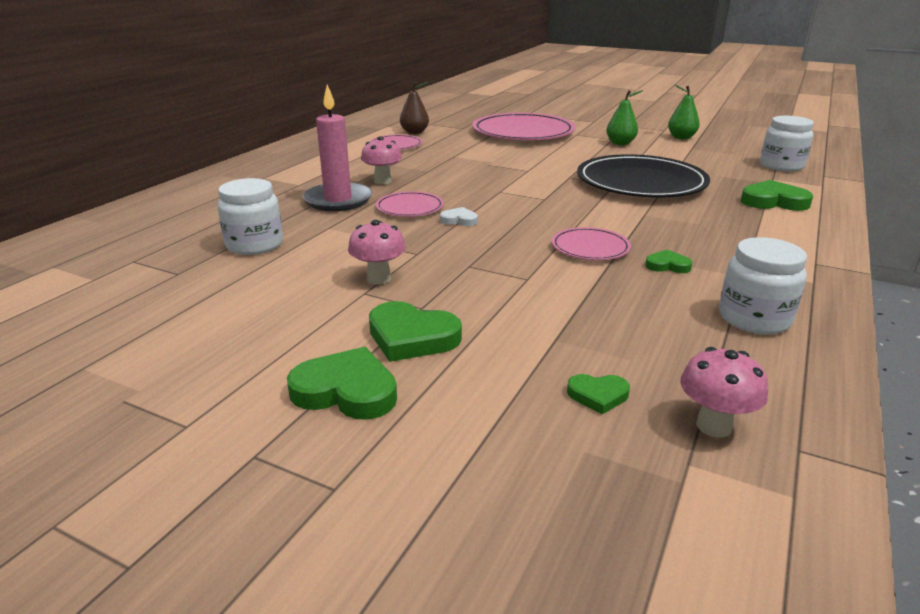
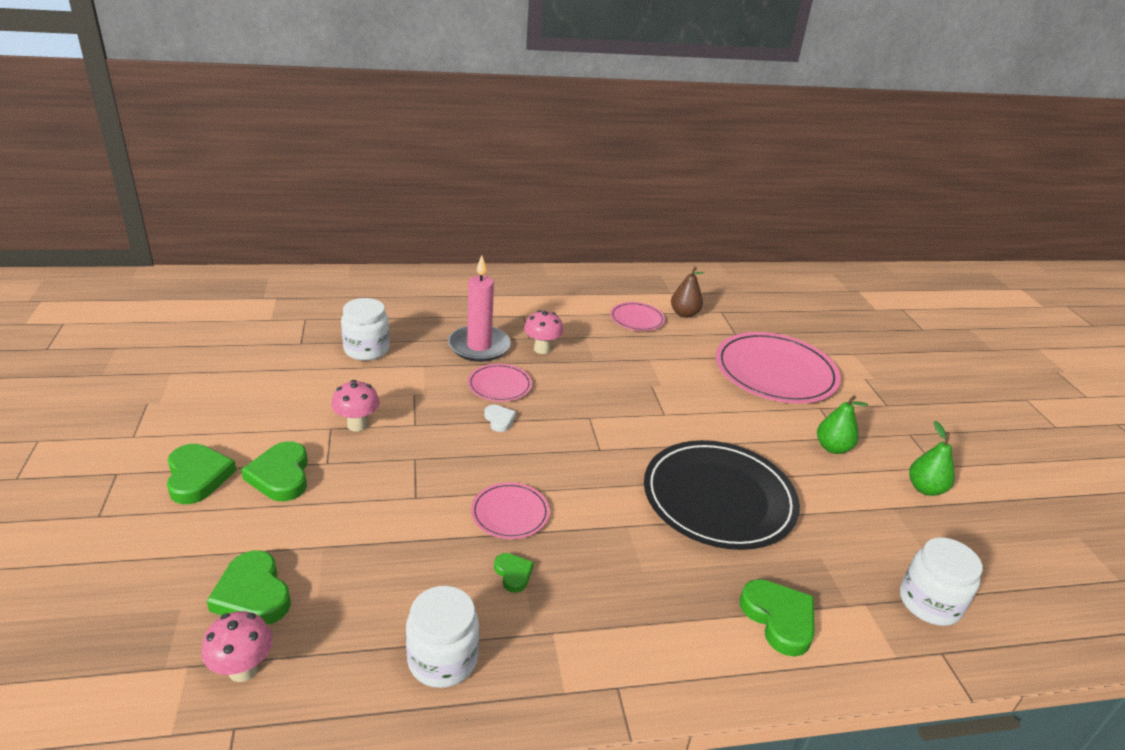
camera: 50 degrees right, 5 degrees up
green heart [567,374,630,415] -> green heart [206,550,291,625], size x1.81

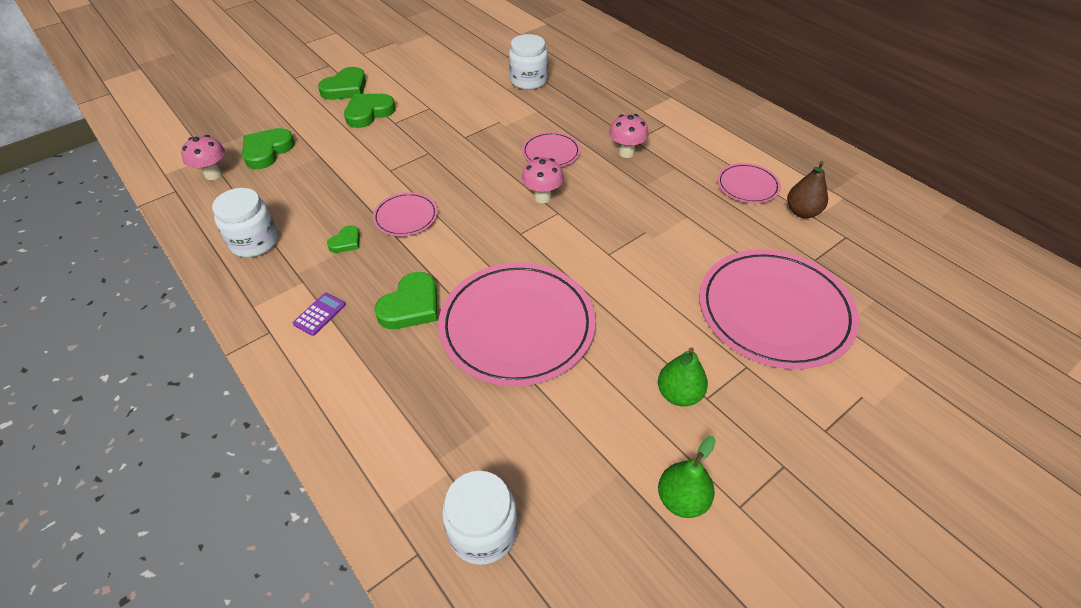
camera: 65 degrees right, 15 degrees up
pink mushroom [331,380,380,432] -> pink mushroom moved to [522,157,564,203]
pink candle [448,255,511,362] -> none
white heart [484,405,516,432] -> none
black plate [644,440,800,550] -> pink plate [438,262,596,386]
green heart [740,579,815,657] -> green heart moved to [374,272,437,329]
none -> purple calculator [293,293,346,336]

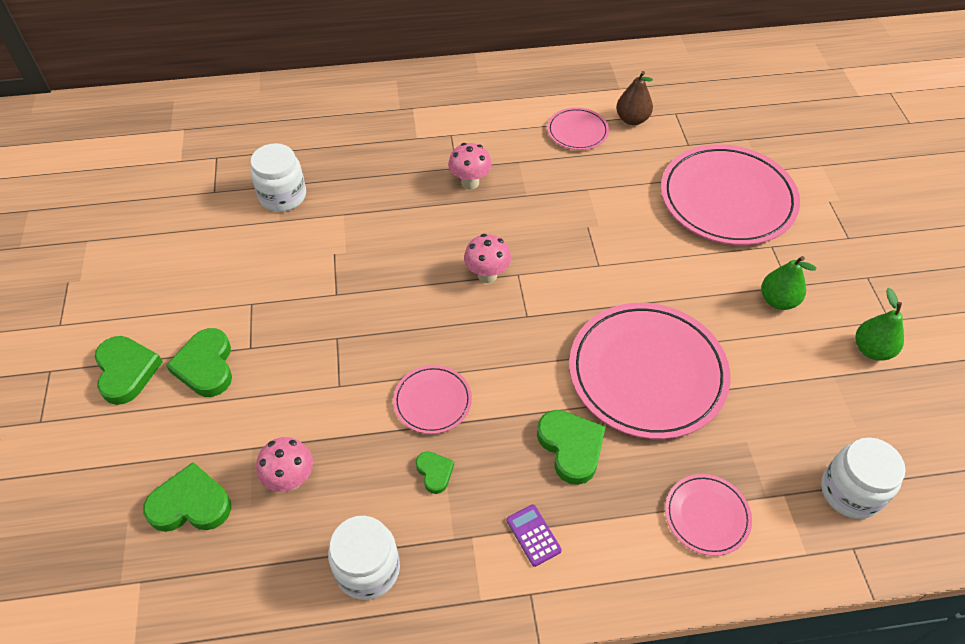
camera: 60 degrees left, 5 degrees up
pink mushroom [181,135,225,180] -> pink mushroom moved to [256,437,313,492]
green heart [242,128,295,169] -> green heart turned 120 degrees clockwise [143,462,232,532]
pink plate [522,132,581,167] -> pink plate moved to [665,474,752,556]

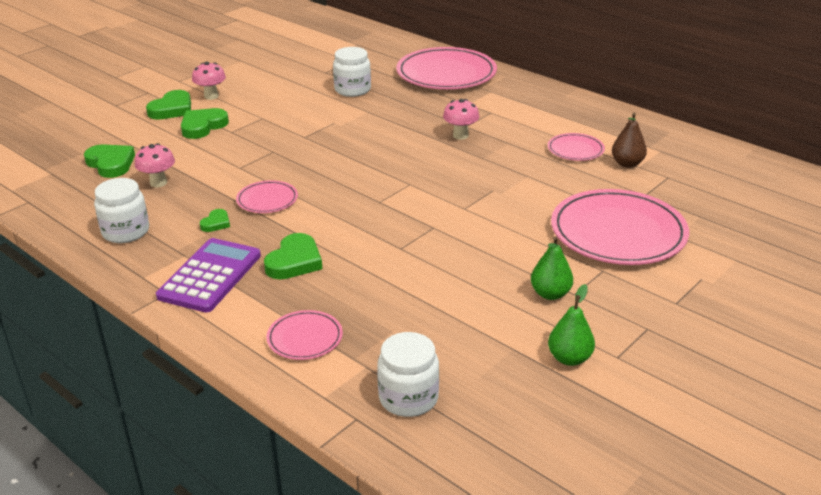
camera: 50 degrees right, 20 degrees down
pink mushroom [464,234,511,283] -> pink mushroom moved to [192,62,226,100]
purple calculator [507,504,562,567] -> purple calculator [156,238,261,313], size x2.31
pink plate [569,303,730,439] -> pink plate moved to [396,47,497,89]

